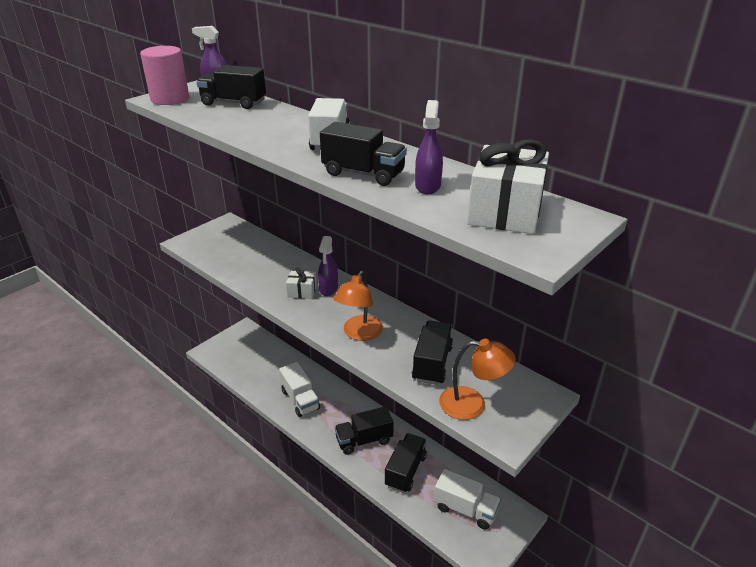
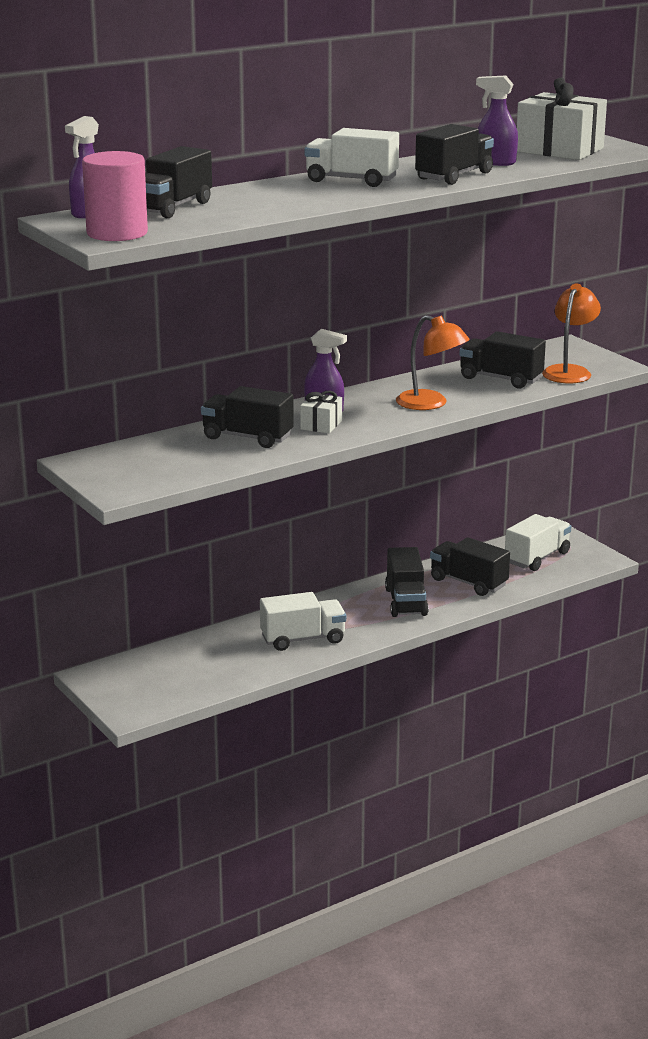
camera: 75 degrees left, 10 degrees down
none -> black truck [201,386,294,448]

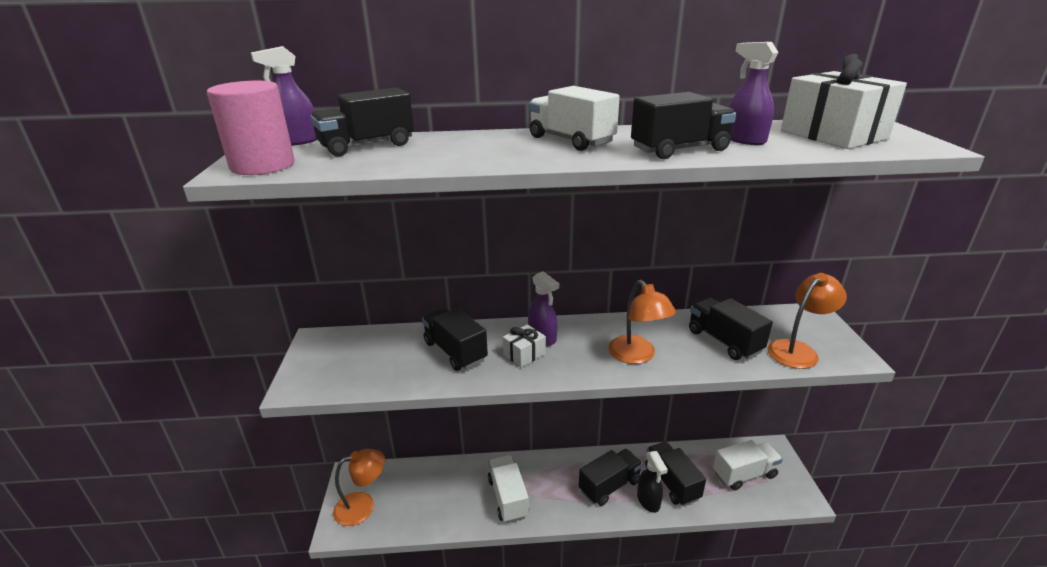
camera: 30 degrees right, 5 degrees up
white truck [260,592,346,651] -> white truck turned 120 degrees counterclockwise [488,455,529,523]
black truck [385,547,429,617] -> black truck turned 150 degrees counterclockwise [579,449,643,506]
none -> orange lamp [333,449,385,526]
none -> black spray bottle [637,451,668,513]

